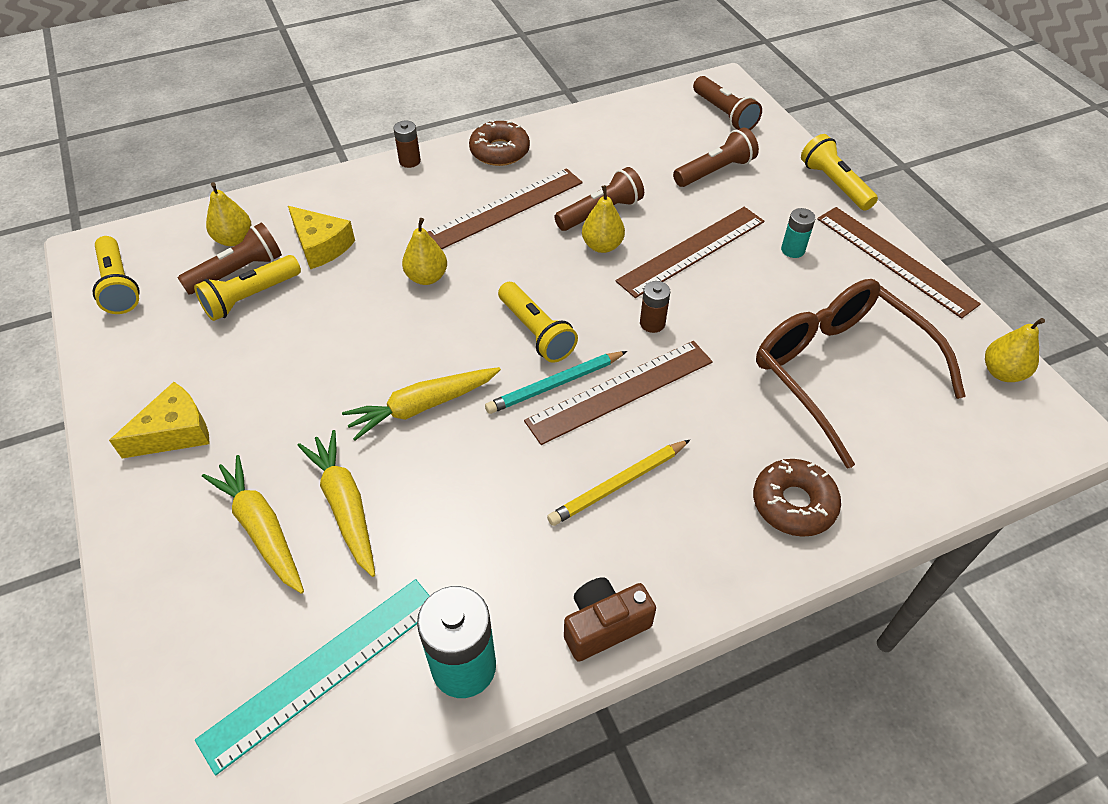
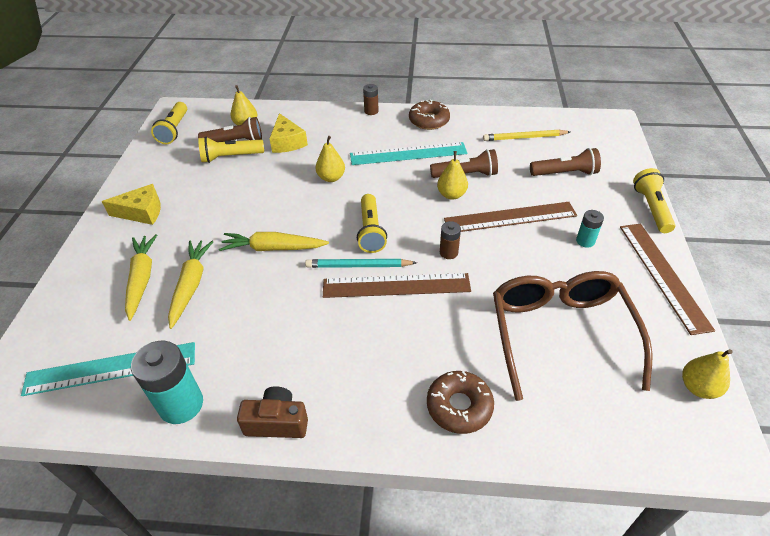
camera: 30 degrees right, 5 degrees down
brown ruler [427,168,583,249] -> turquoise ruler [350,142,467,165]
yellow pencil [547,440,690,526] -> yellow pencil moved to [483,130,570,141]
brown flashlight [693,76,762,130] -> none

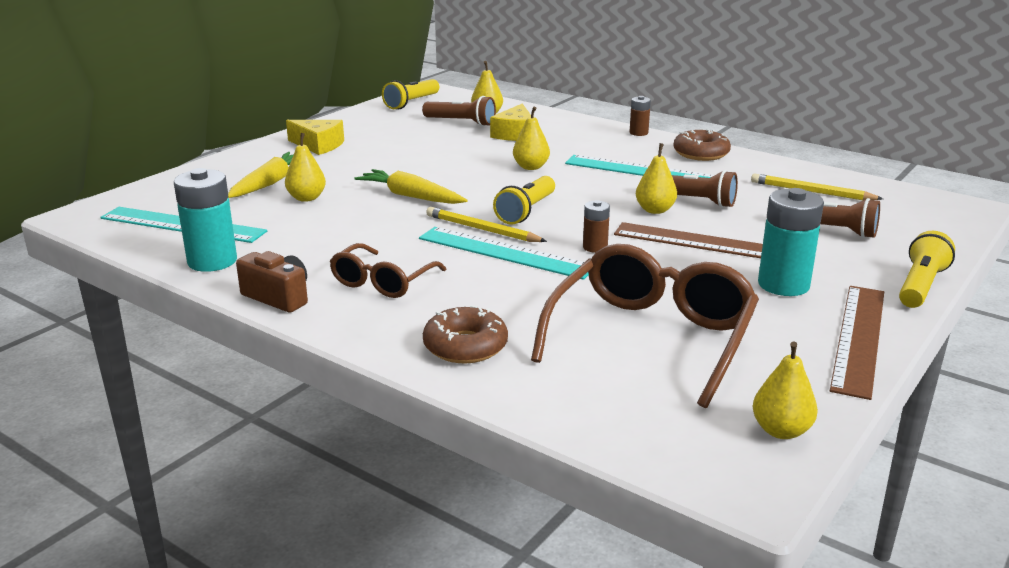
camera: 30 degrees right, 20 degrees down
yellow carrot [168,241,214,329] -> yellow pear [285,133,326,202]
yellow flashlight [198,137,264,163] -> none
turquoise pencil [305,259,417,268] -> yellow pencil [426,207,547,242]
brown ruler [323,273,471,298] -> turquoise ruler [419,227,589,280]
turquoise battery [576,210,604,248] -> turquoise battery [758,188,824,296], size x1.89
none -> brown glasses [330,243,446,298]

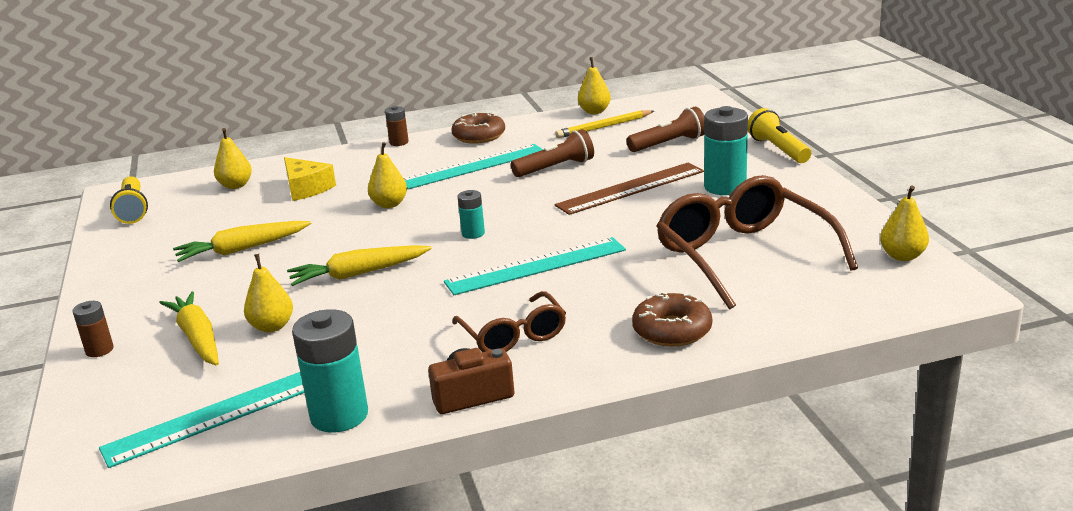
camera: 50 degrees left, 0 degrees up
yellow cheese [286,120,344,155] -> none
brown flashlight [422,96,496,126] -> none
yellow pencil [426,207,547,242] -> none
yellow flashlight [493,176,555,225] -> turquoise battery [457,190,485,239]
brown battery [583,200,610,253] -> brown battery moved to [72,301,114,357]
yellow pear [636,143,677,214] -> yellow pear moved to [578,57,611,114]
brown ruler [830,286,884,400] -> none
none -> yellow carrot [173,221,311,262]

